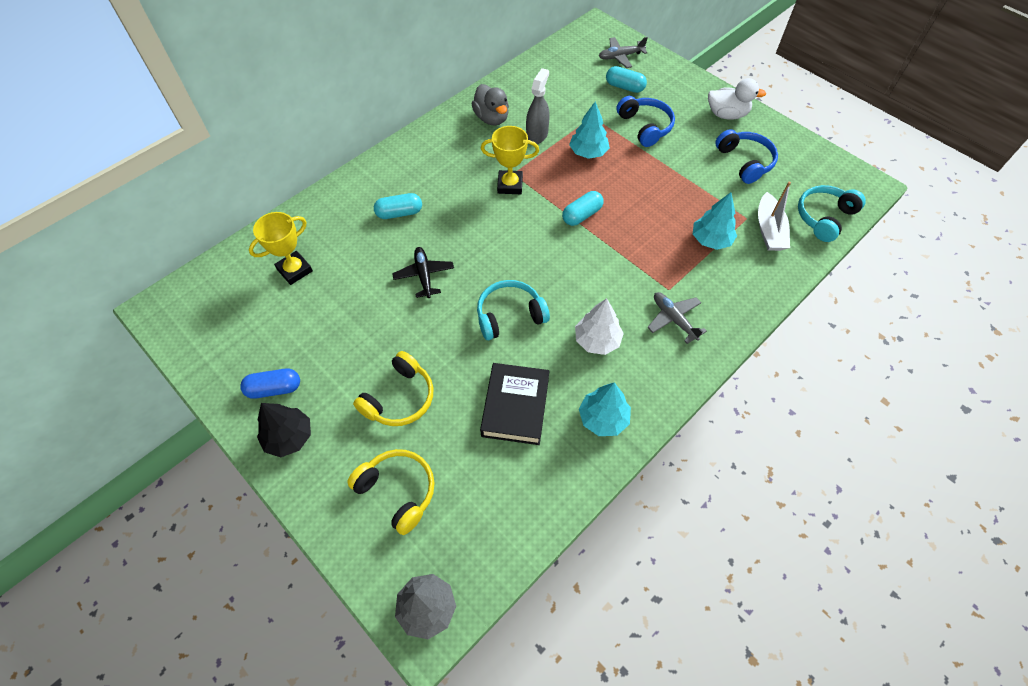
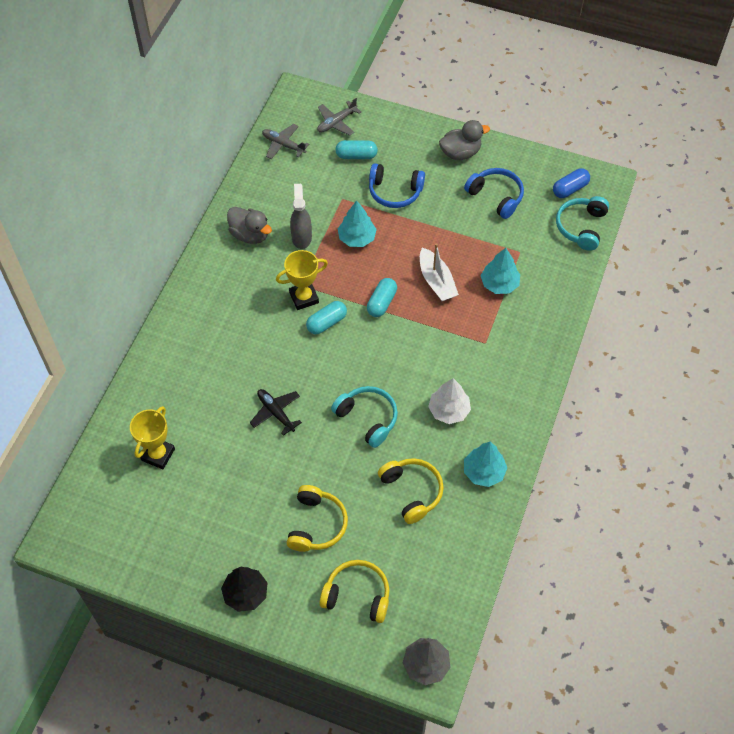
camera: 25 degrees left, 0 degrees up
blue capsule [240,369,300,399] -> blue capsule moved to [553,168,590,198]
turquoise capsule [374,193,422,219] -> turquoise capsule moved to [306,301,347,334]
turquoise headphones [477,280,550,340] -> turquoise headphones turned 90 degrees clockwise [331,386,398,448]
black book [480,363,550,445] -> yellow headphones [378,458,444,524]
blue headphones [616,96,675,147] -> blue headphones turned 150 degrees clockwise [369,163,425,208]
grey plane [647,292,707,344] -> grey plane moved to [262,124,309,159]
white duck [708,78,766,120] -> grey duck [439,120,490,160]
white boat [758,182,791,251] -> white boat moved to [420,243,459,301]

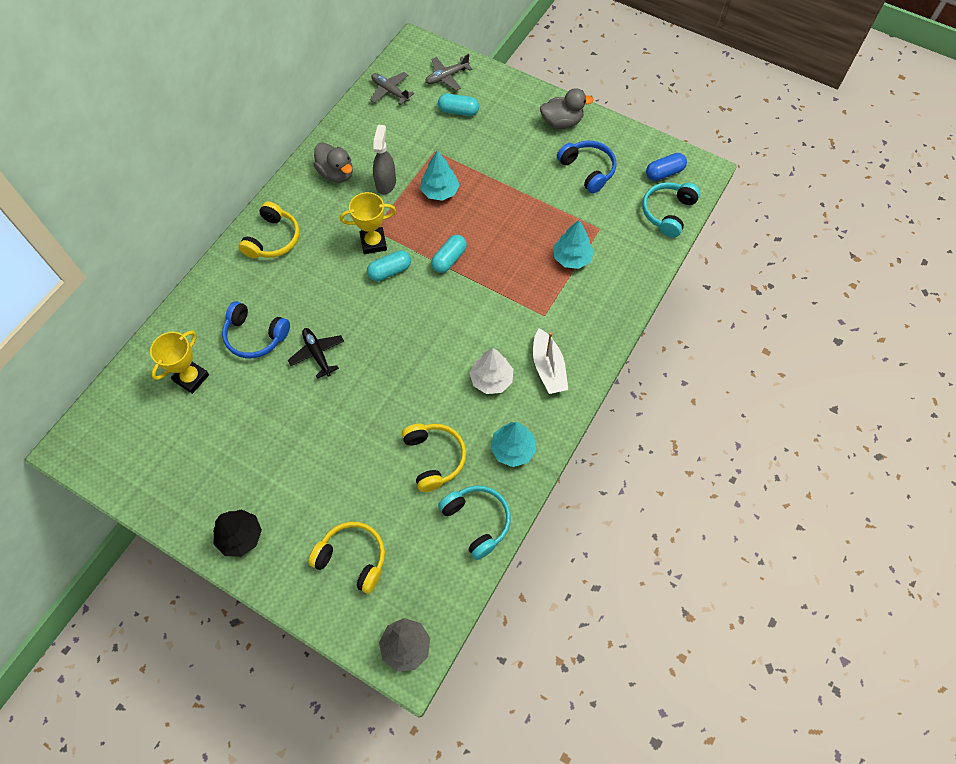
camera: 10 degrees right, 5 degrees up
yellow headphones [287,485,348,552] -> yellow headphones moved to [239,201,299,259]
turquoise headphones [331,386,398,448] -> turquoise headphones moved to [438,485,511,560]
blue headphones [369,163,425,208] -> blue headphones moved to [222,301,290,358]
white boat [420,243,459,301] -> white boat moved to [533,328,568,394]

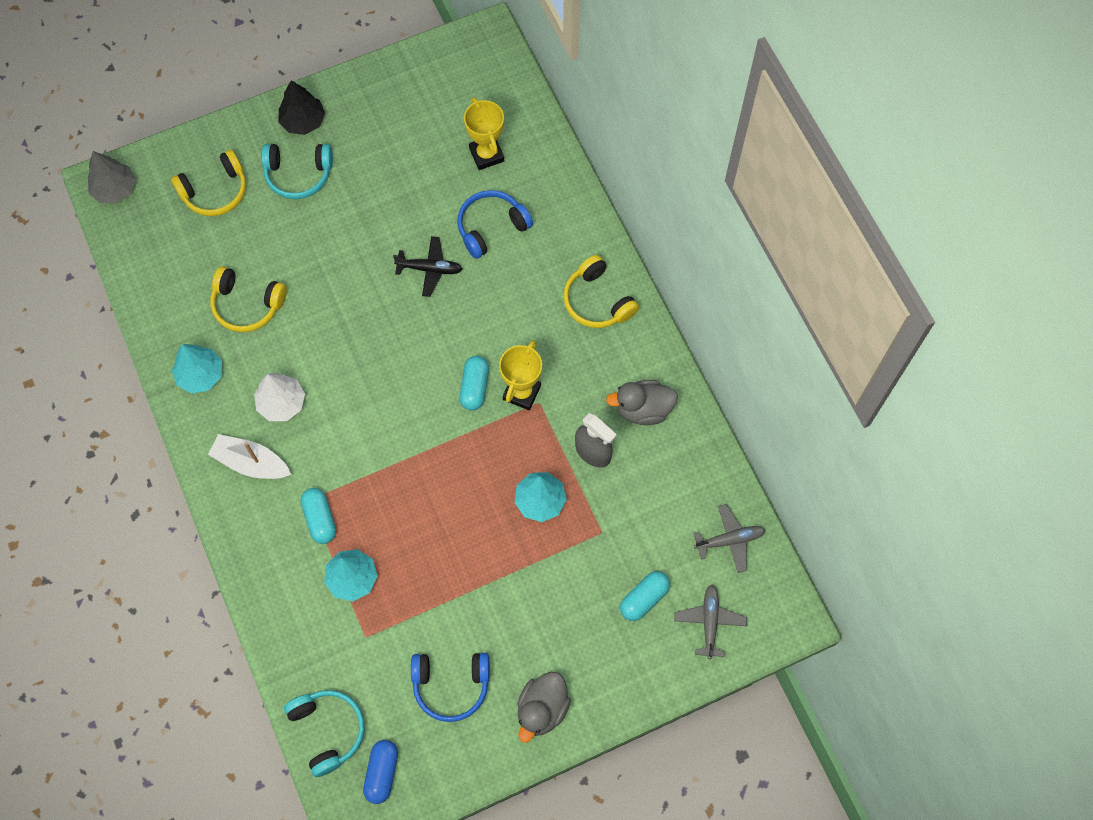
camera: 125 degrees right, 5 degrees up
turquoise capsule [431,235,467,273] -> turquoise capsule moved to [300,488,336,544]
turquoise headphones [438,485,511,560] -> turquoise headphones moved to [261,144,333,199]

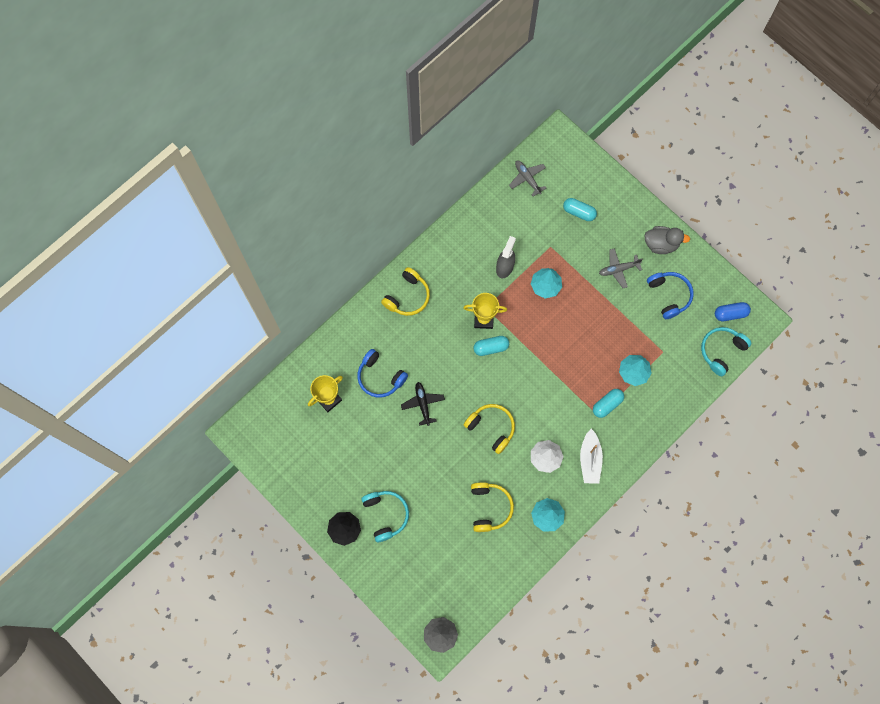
camera: 110 degrees left, 5 degrees up
yellow headphones [171,150,246,216] -> yellow headphones moved to [464,404,515,454]
grey duck [606,380,678,425] -> none
grey plane [674,585,747,659] -> grey plane moved to [599,248,643,288]

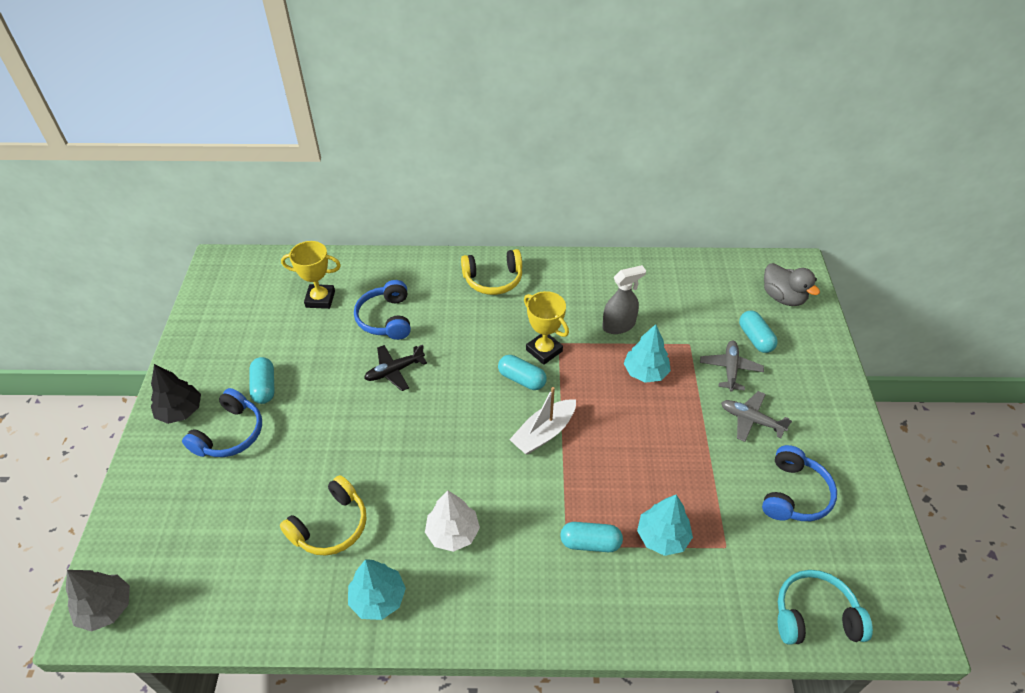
camera: 45 degrees right, 25 degrees down
turquoise headphones [361,491,409,542] -> blue headphones [182,388,262,457]
black plane [401,382,445,426] -> black plane turned 150 degrees counterclockwise [364,345,427,391]
yellow headphones [464,404,515,454] -> none
grey plane [509,161,546,197] -> grey plane moved to [700,341,764,392]
white boat [580,429,603,484] -> white boat moved to [509,387,576,455]
grey duck [644,226,690,254] -> grey duck moved to [764,263,820,306]
blue capsule [715,302,751,321] -> none
none -> turquoise capsule [249,357,275,404]

